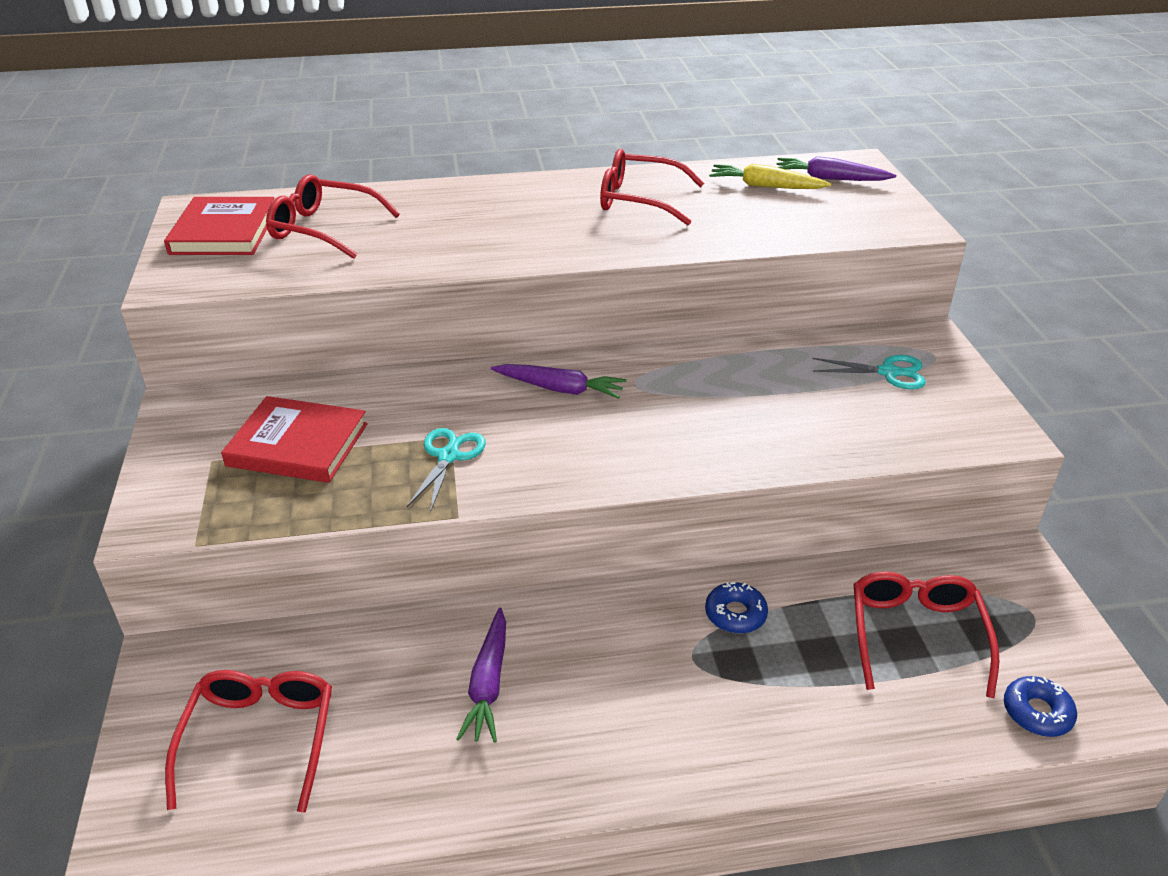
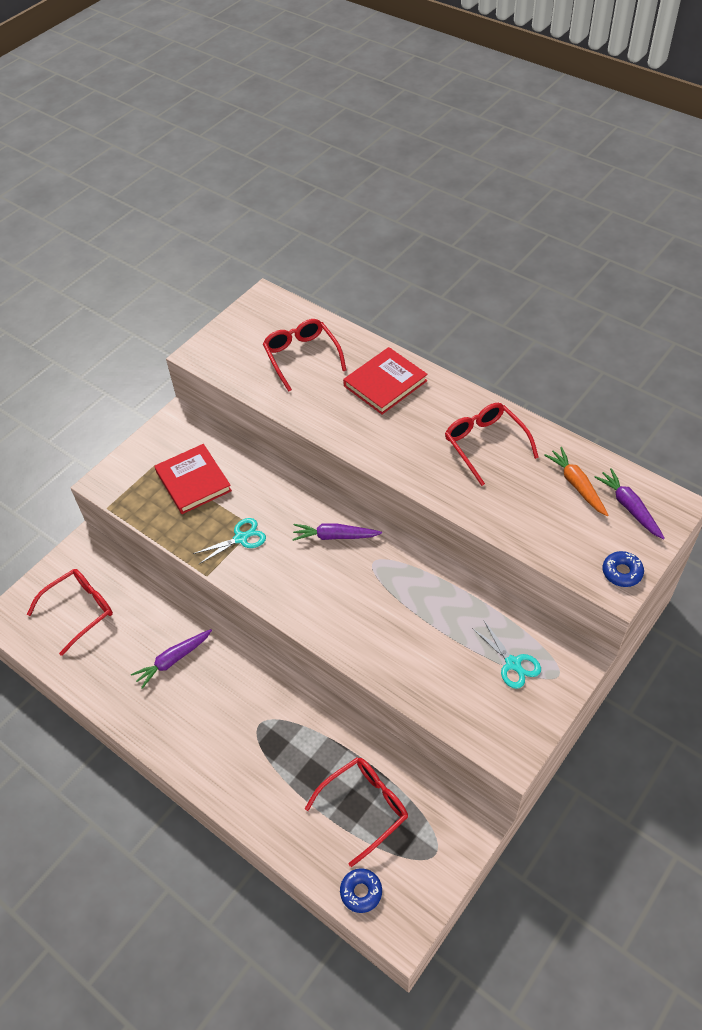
camera: 50 degrees right, 15 degrees up
red book [164,197,274,255] -> red book moved to [343,347,428,414]
purple carrot [491,364,626,399] -> purple carrot turned 120 degrees clockwise [292,523,382,541]
blue donut [705,582,768,634] -> blue donut moved to [602,551,644,587]
yellow carrot [709,164,831,189] -> orange carrot [544,447,608,516]

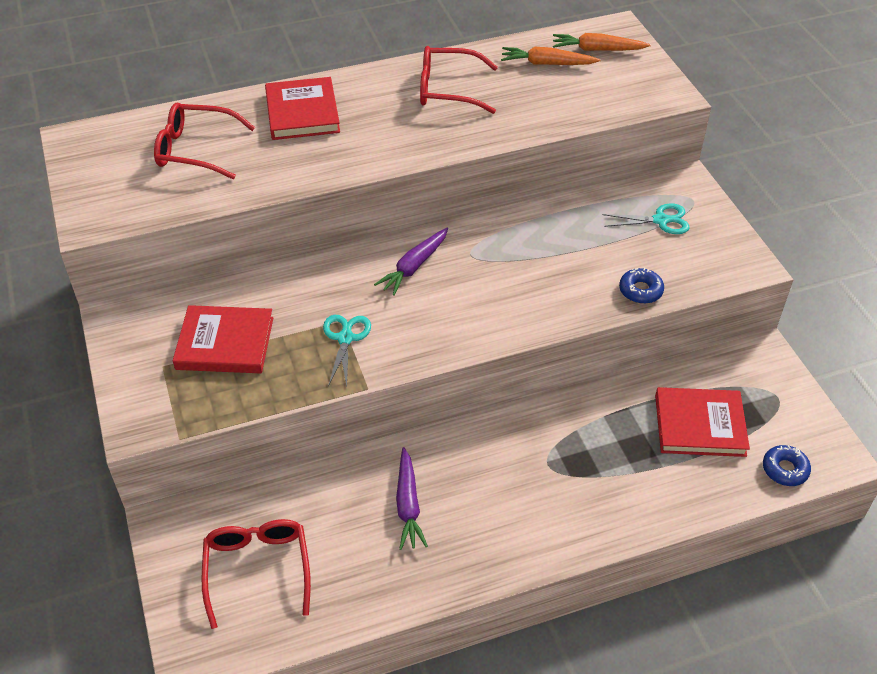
camera: 60 degrees left, 5 degrees down
red glasses [305,757,408,867] -> red book [655,387,750,457]
purple carrot [594,468,665,540] -> orange carrot [553,33,651,51]
blue donut [602,551,644,587] -> blue donut moved to [619,268,664,304]

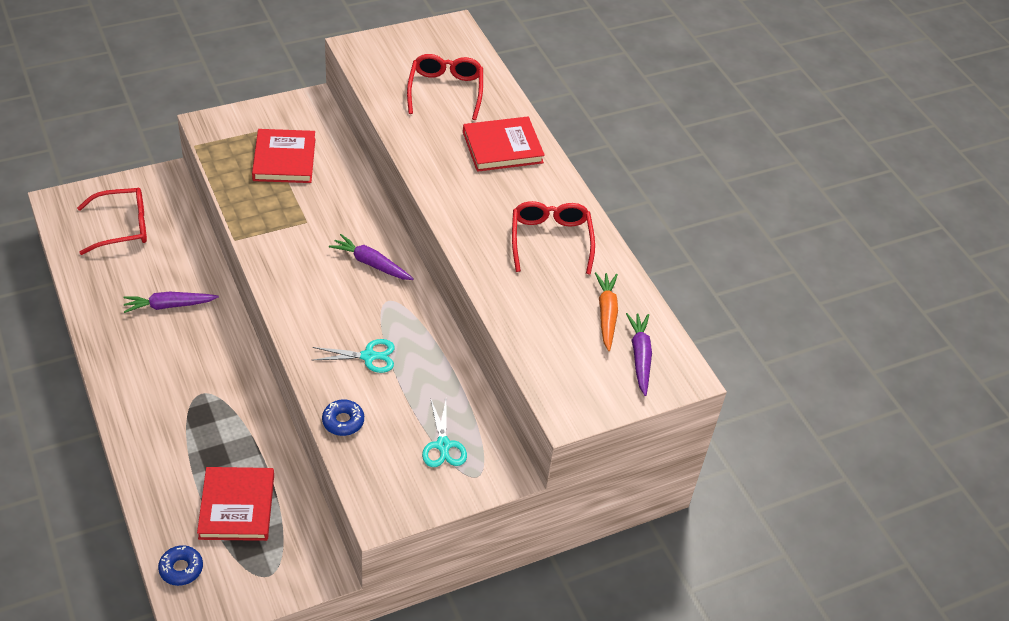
camera: 80 degrees right, 0 degrees up
turquoise scissors [323,315,371,387] -> turquoise scissors moved to [313,339,395,373]
orange carrot [553,33,651,51] -> purple carrot [626,313,652,396]

